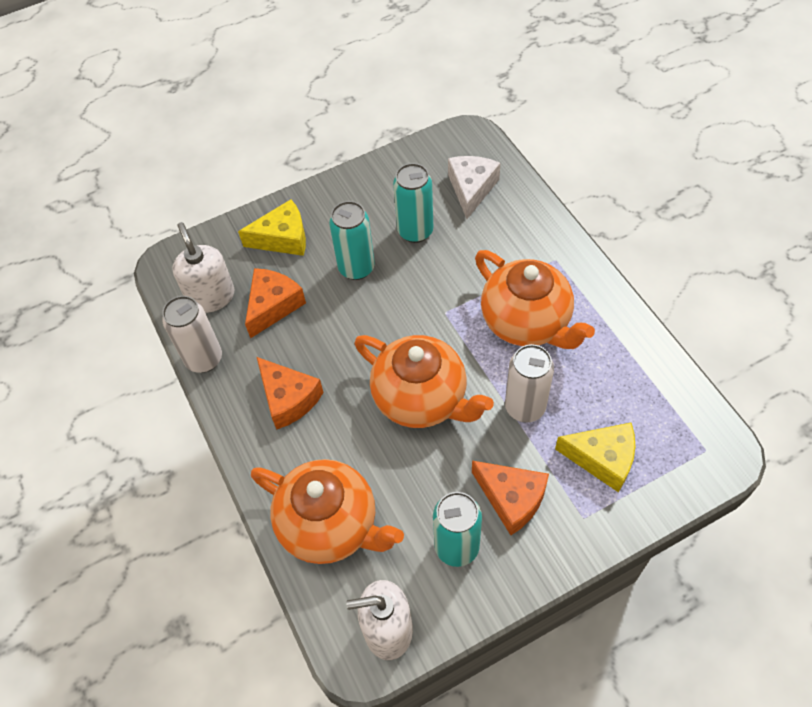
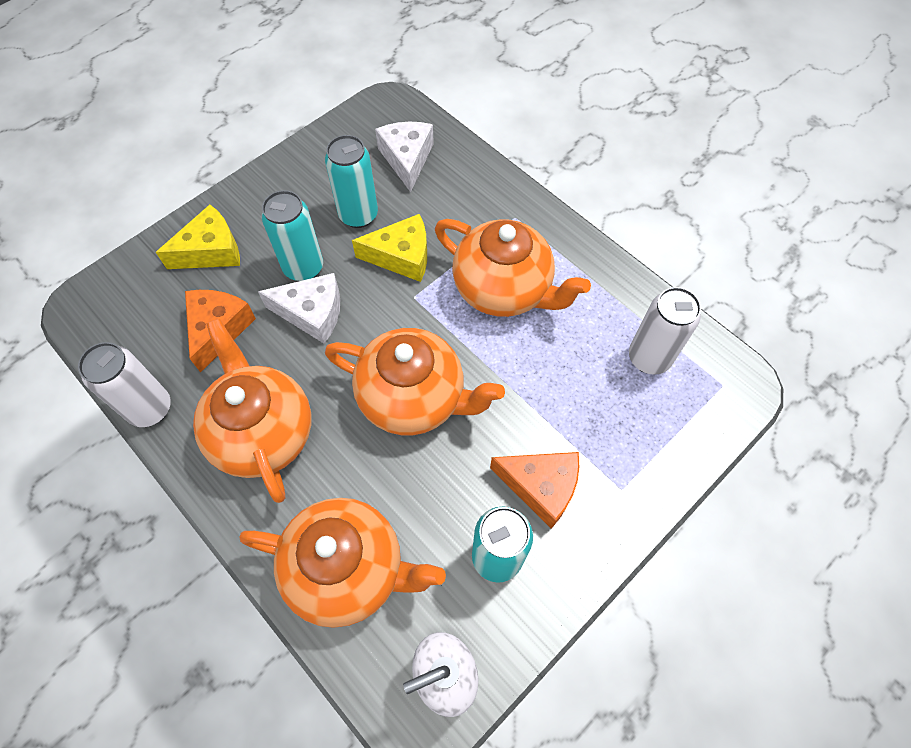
camera: 20 degrees left, 5 degrees up
white soap dispenser [172,222,234,313] -> none
orange cheese [257,357,324,429] -> orange teapot [193,319,312,503]
white can [505,344,554,423] -> white can moved to [629,287,701,375]
yellow cheese [555,423,635,492] -> yellow cheese moved to [352,214,427,282]
none -> white cheese [258,273,340,344]

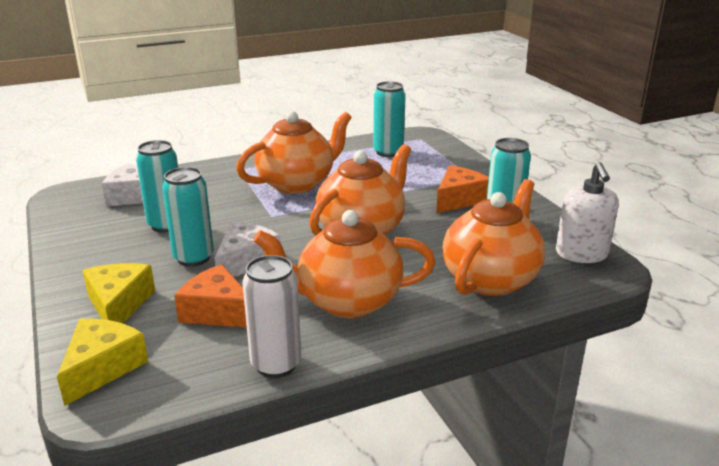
camera: 70 degrees left, 35 degrees down
yellow cheese [352,214,427,282] -> yellow cheese moved to [57,319,148,406]
white can [629,287,701,375] -> turquoise can [373,81,406,157]

